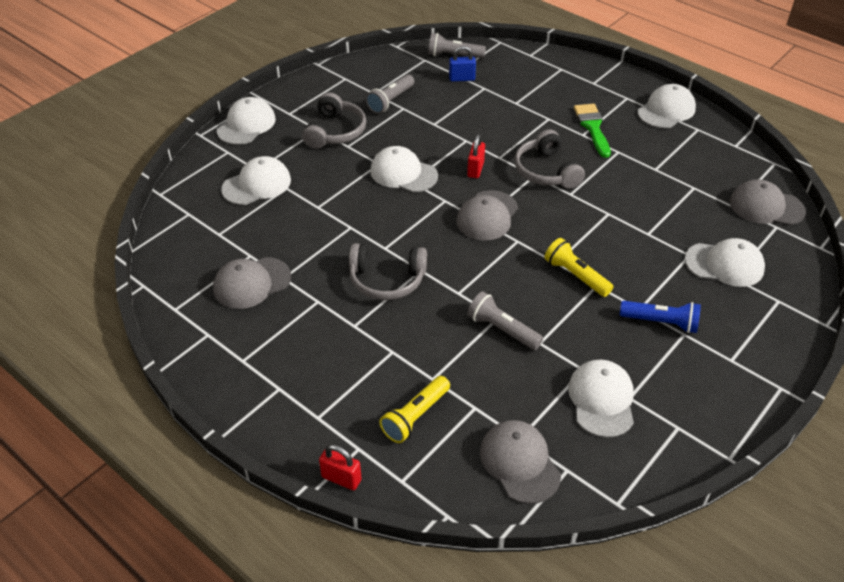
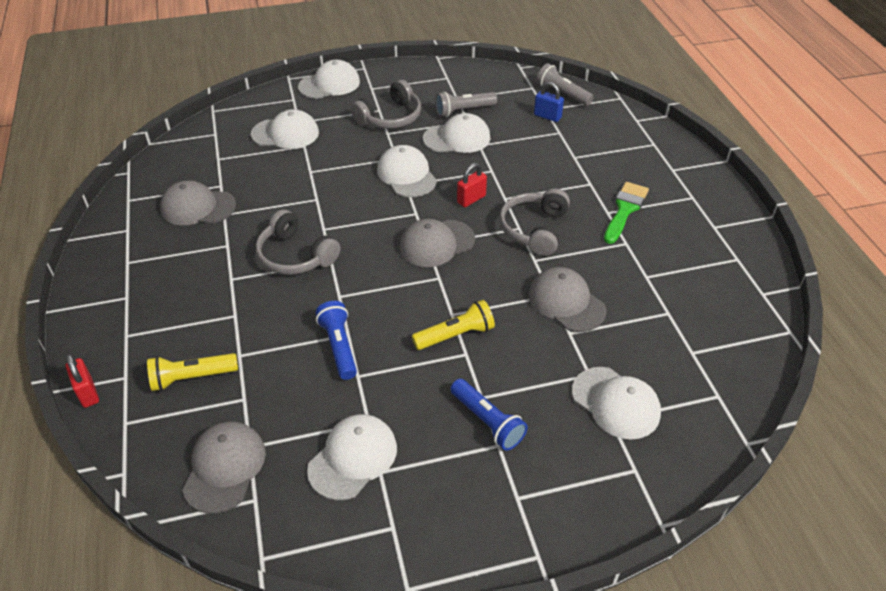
camera: 35 degrees right, 0 degrees up
grey flashlight [467,291,543,350] -> blue flashlight [315,301,357,380]
yellow flashlight [544,238,614,297] -> yellow flashlight turned 75 degrees clockwise [412,300,495,350]
white cap [638,84,696,128] -> white cap moved to [423,113,490,153]
grey cap [730,179,806,226] -> grey cap moved to [528,267,606,332]

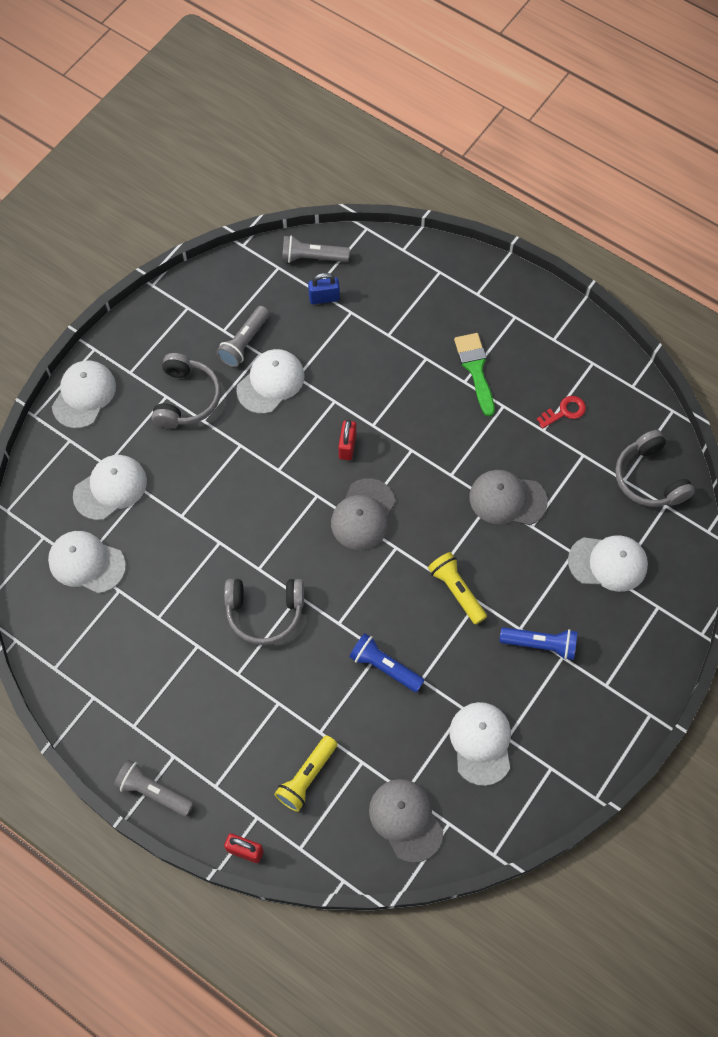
camera: 40 degrees left, 20 degrees up
grey cap [160,180,236,225] -> none
white cap [377,145,437,197] -> white cap moved to [48,531,126,594]
yellow flashlight [412,300,495,350] -> yellow flashlight turned 60 degrees counterclockwise [428,552,487,625]
grey headphones [499,188,570,256] -> grey headphones moved to [615,430,695,507]
none -> grey flashlight [114,760,194,817]
none -> red key [537,396,586,429]

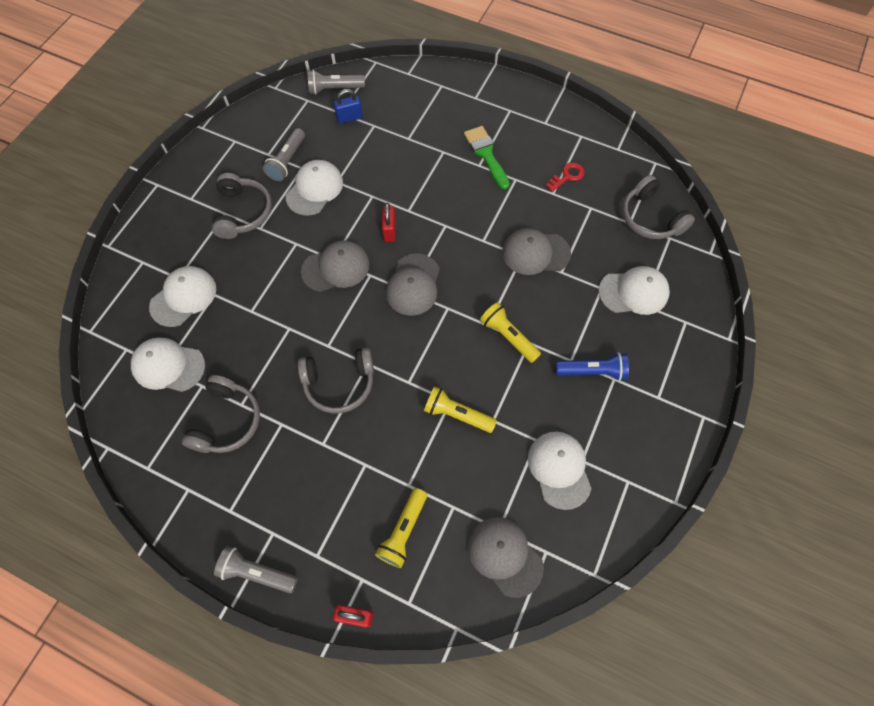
camera: 10 degrees left, 0 degrees up
white cap [52,360,116,429] -> none
blue flashlight [349,633,424,692] -> yellow flashlight [424,386,497,433]
none -> grey headphones [182,375,260,453]
none -> grey cap [301,240,370,292]

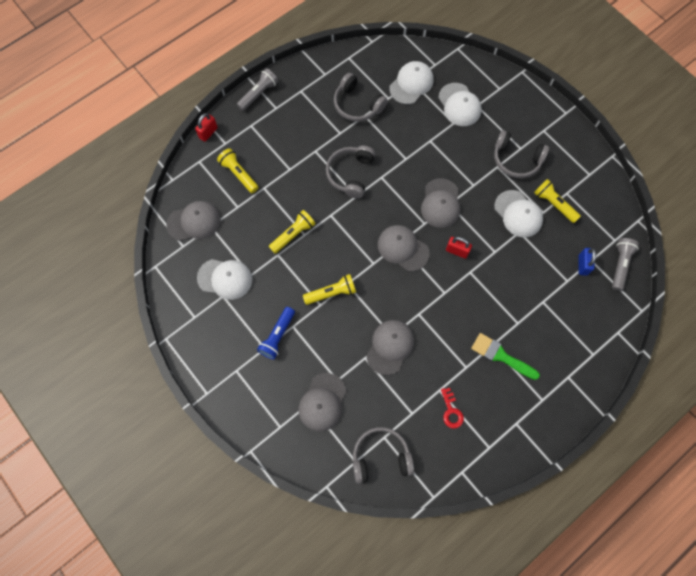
camera: 115 degrees right, 5 degrees up
grey flashlight [263,128,305,181] -> yellow flashlight [534,179,581,223]
green brush [464,126,510,189] -> green brush turned 150 degrees counterclockwise [471,333,540,380]
white cap [599,266,670,315] -> grey cap [299,373,347,431]

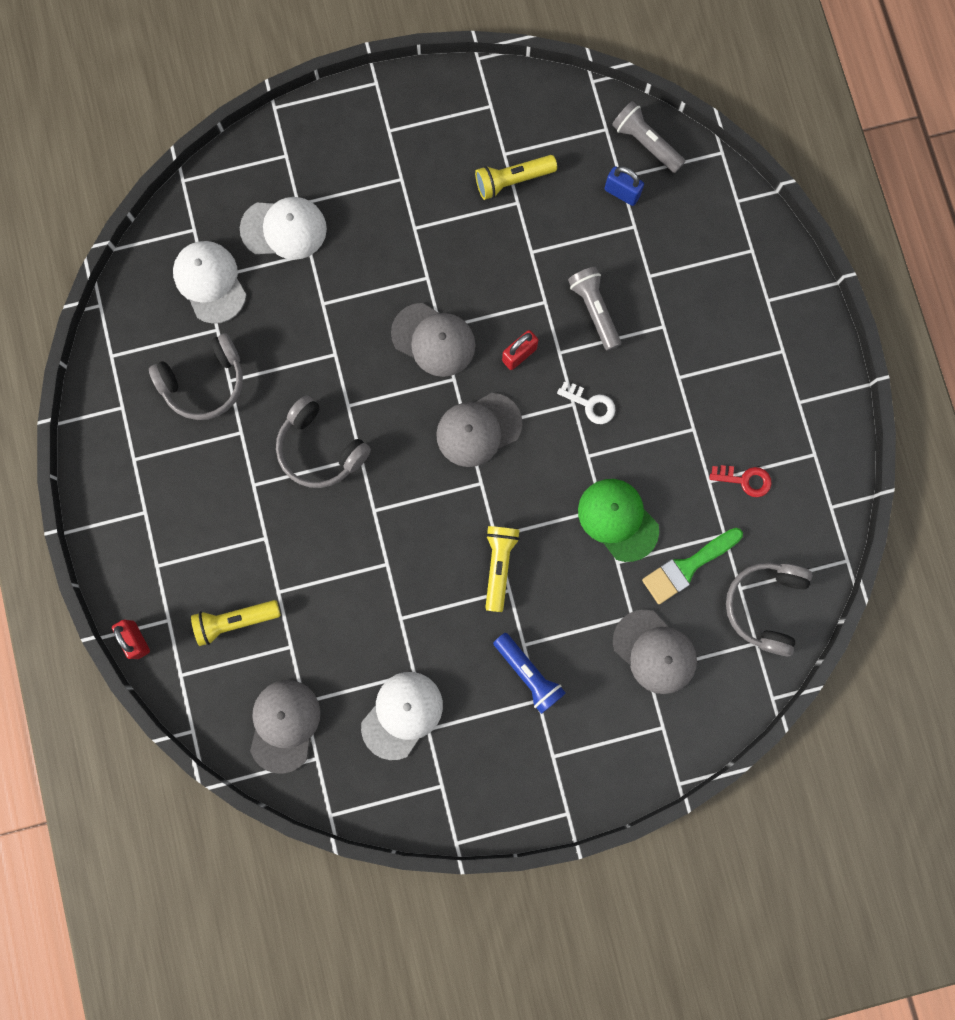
camera: 65 degrees left, 10 degrees up
grey flashlight [237,68,278,111] -> grey flashlight moved to [568,267,621,351]
yellow flashlight [269,210,316,254] -> none
grey cap [366,320,414,375] -> green cap [578,479,659,562]
green brush [471,333,540,380] -> green brush moved to [642,528,743,604]
grey headphones [494,130,549,178] -> none
white cap [494,190,543,237] -> none
none -> white key [557,382,615,424]

